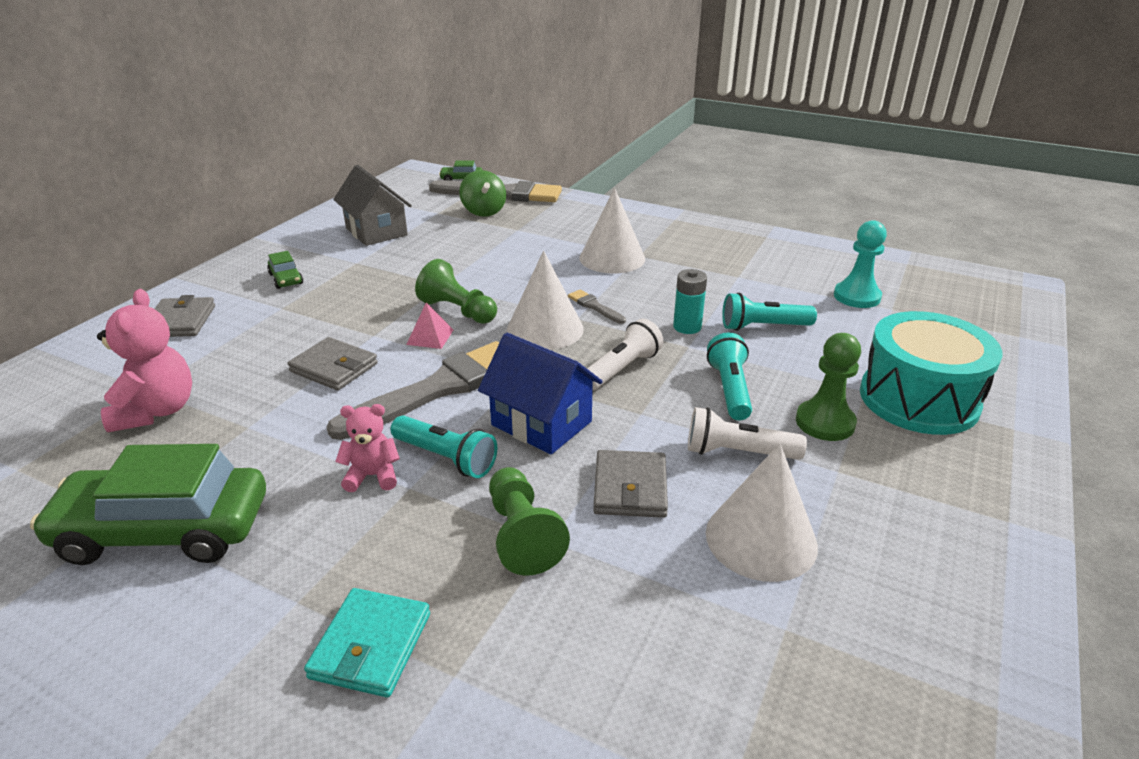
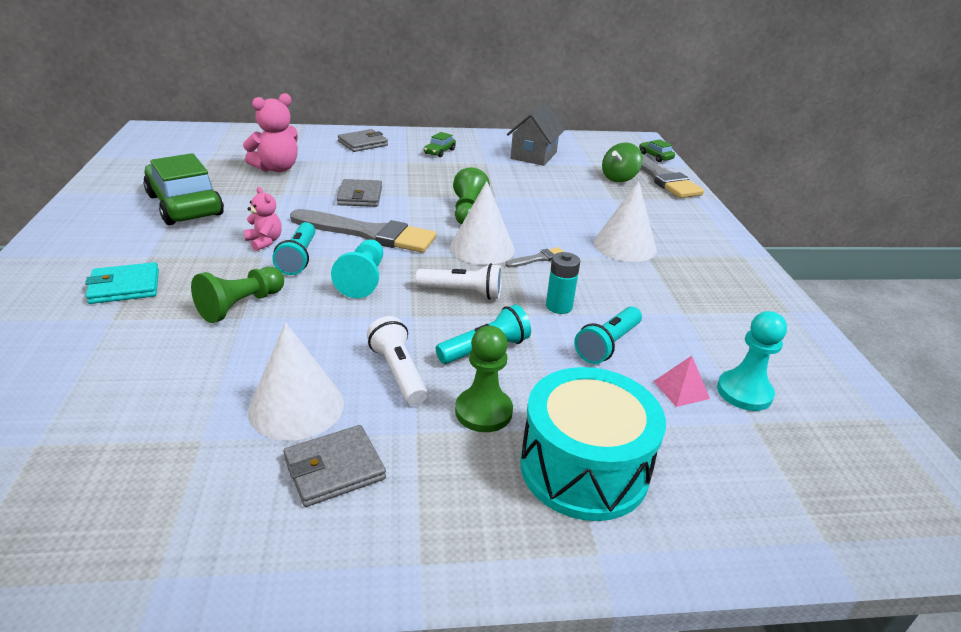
camera: 55 degrees right, 0 degrees up
pink pyramid [406,302,453,349] -> pink pyramid moved to [654,356,710,407]
blue house [478,332,603,455] -> turquoise pawn [331,239,383,298]
grey brush [568,290,626,324] -> grey brush turned 45 degrees clockwise [505,247,564,268]
grey wallet [593,450,668,518] -> grey wallet moved to [284,425,386,507]
turquoise flashlight [722,292,817,331] -> turquoise flashlight turned 105 degrees counterclockwise [574,306,642,364]

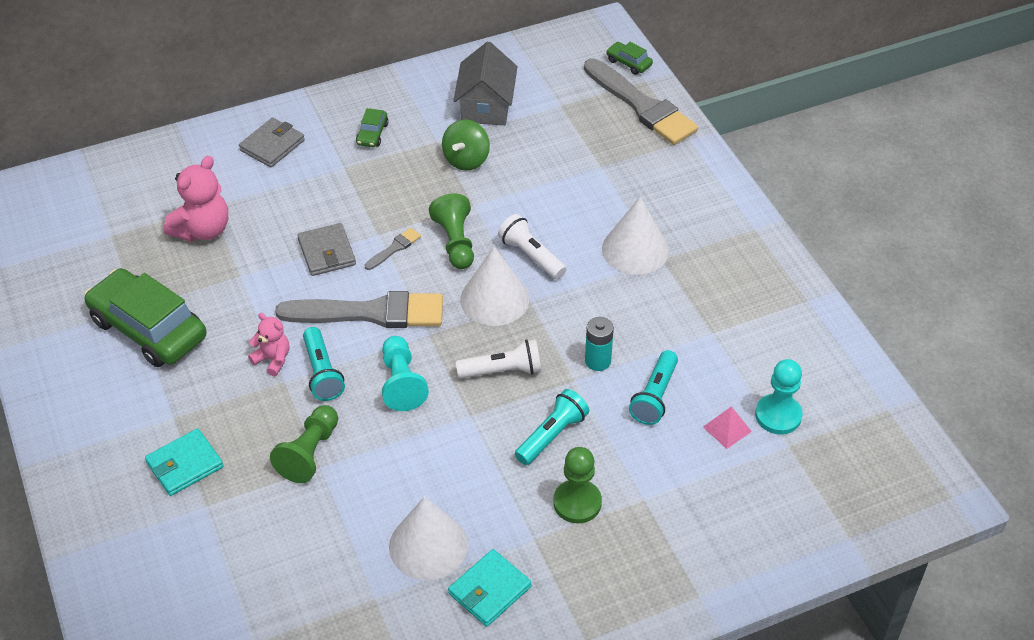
camera: 15 degrees left, 15 degrees up
grey wallet [284,425,386,507] -> turquoise wallet [448,549,532,627]
white flashlight [367,316,428,405] -> white flashlight moved to [498,214,567,280]
grey brush [505,247,564,268] -> grey brush moved to [365,228,421,270]
turquoise drum [520,367,666,521] -> none
green spinning top [602,142,643,182] -> green spinning top moved to [442,119,490,171]

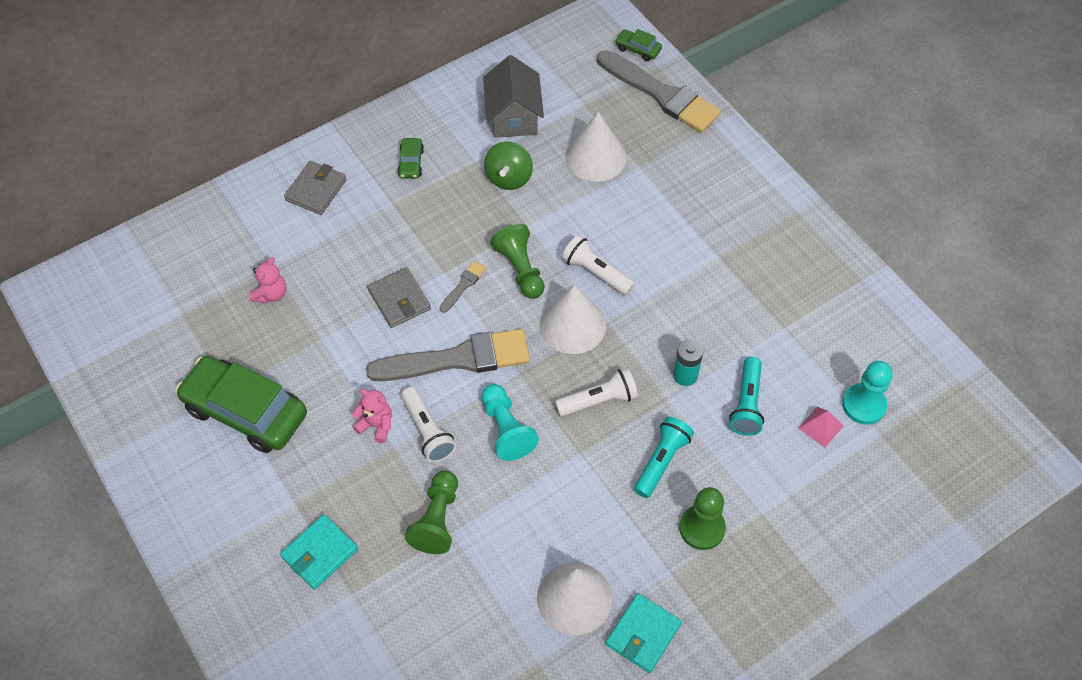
camera: 10 degrees left, 10 degrees up
pink teddy bear [164,156,228,242] -> pink teddy bear [250,257,287,303], size x0.59
turquoise flashlight [303,327,345,401] -> white flashlight [401,387,456,463]
white cone [602,197,669,275] -> white cone moved to [565,112,626,182]

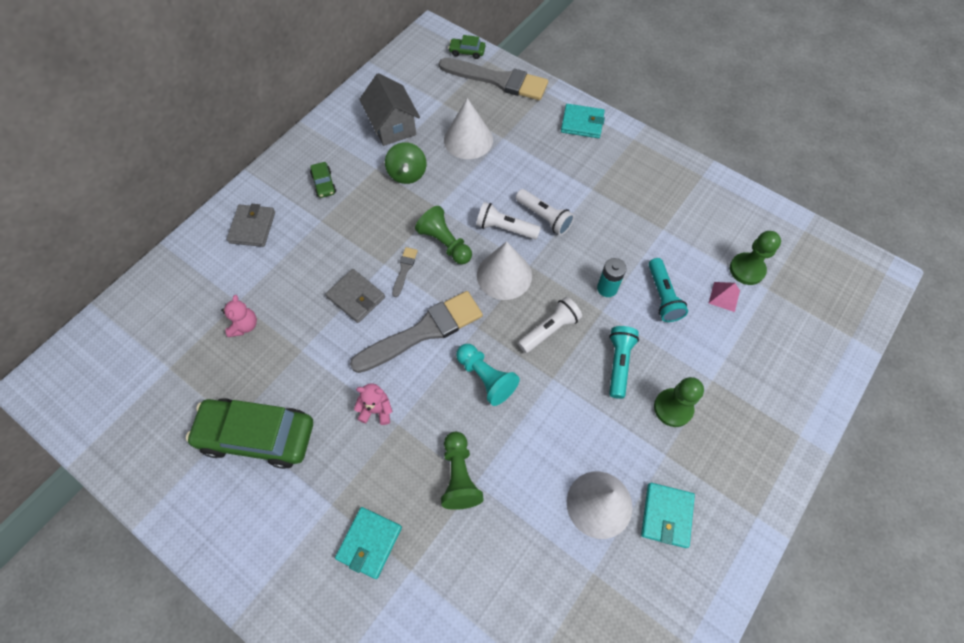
camera: 20 degrees left, 5 degrees up
white flashlight [401,387,456,463] -> white flashlight moved to [516,189,574,235]
turquoise pawn [842,361,893,425] -> green pawn [730,231,781,285]
none -> turquoise wallet [561,104,605,138]

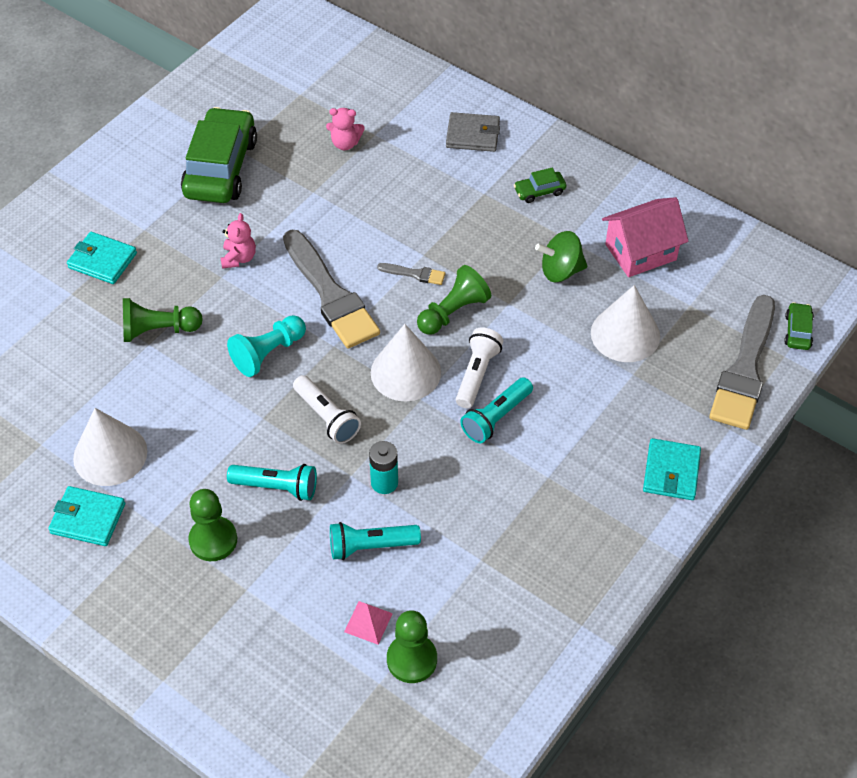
camera: 90 degrees right, 10 degrees down
grey wallet [325,269,385,323] -> none
grey house [359,73,420,146] -> pink house [602,197,688,277]
white flashlight [516,189,574,235] -> turquoise flashlight [460,377,533,443]

